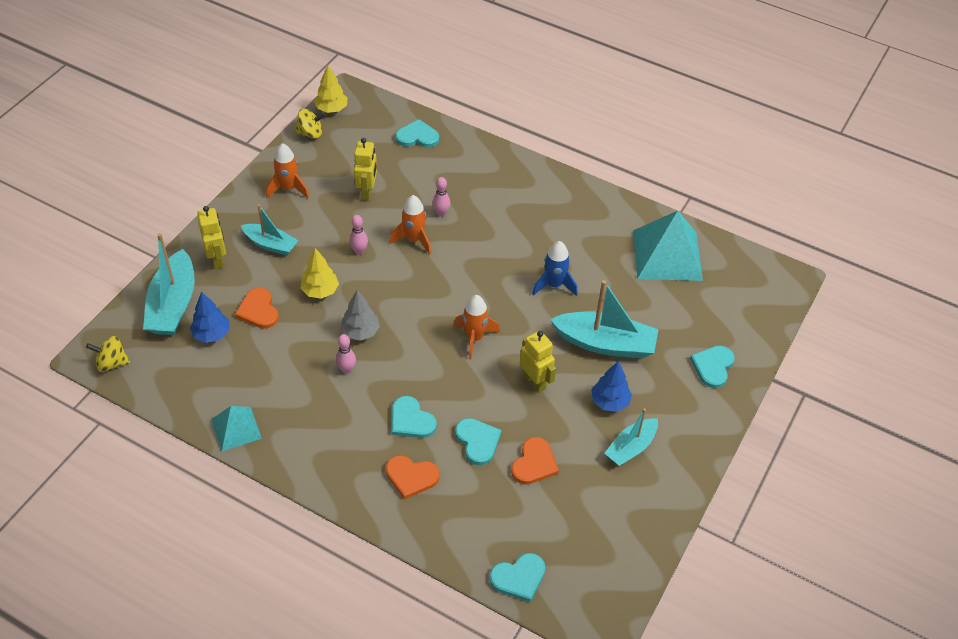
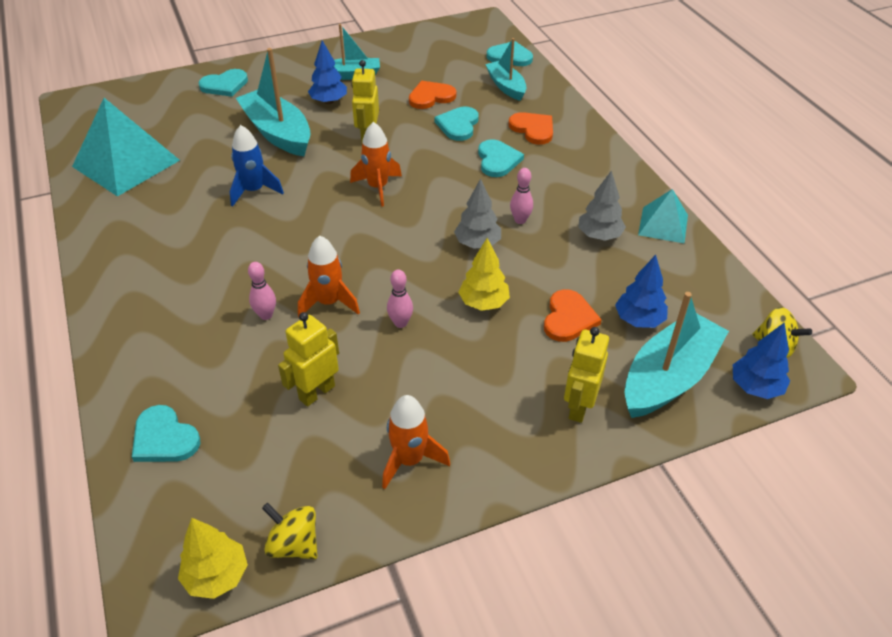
camera: 140 degrees left, 5 degrees down
turquoise boat [241,204,299,256] -> turquoise boat moved to [485,38,526,101]
none -> grey tree [578,170,626,241]
none -> blue tree [733,323,790,399]

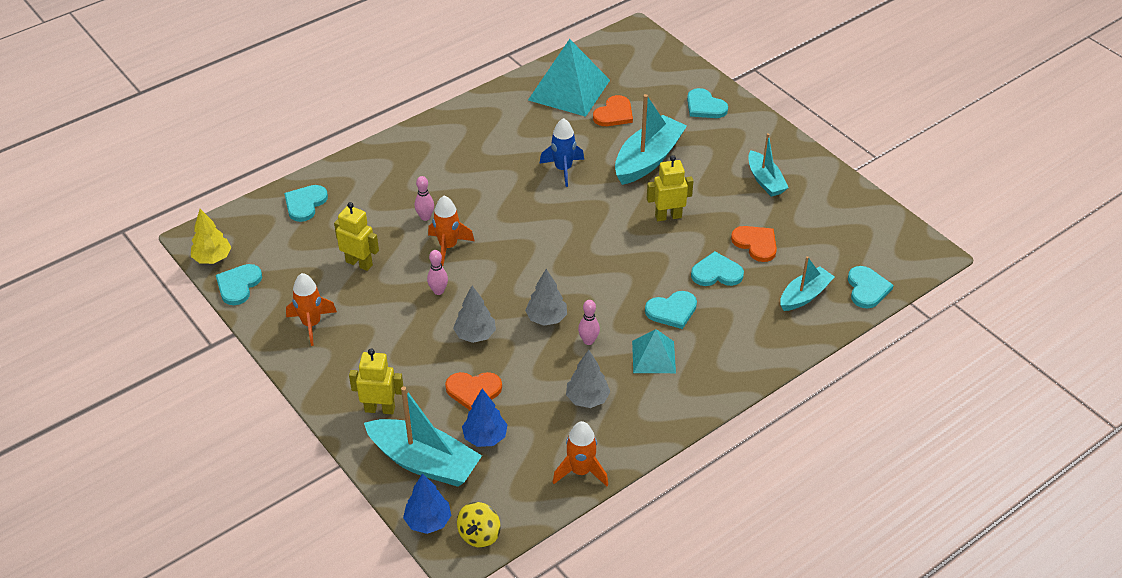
camera: 75 degrees right, 0 degrees up
yellow spinning top [262,503,318,559] -> turquoise heart [216,264,262,305]
blue tree [308,40,347,104] -> none
orange rocket [350,122,402,207] -> orange rocket moved to [553,421,608,486]
yellow tree [458,238,510,311] -> grey tree [453,286,496,343]
orange heart [508,112,553,145] -> orange heart moved to [593,95,633,126]
turquoise pyramid [638,189,688,243] -> turquoise pyramid moved to [632,329,676,373]

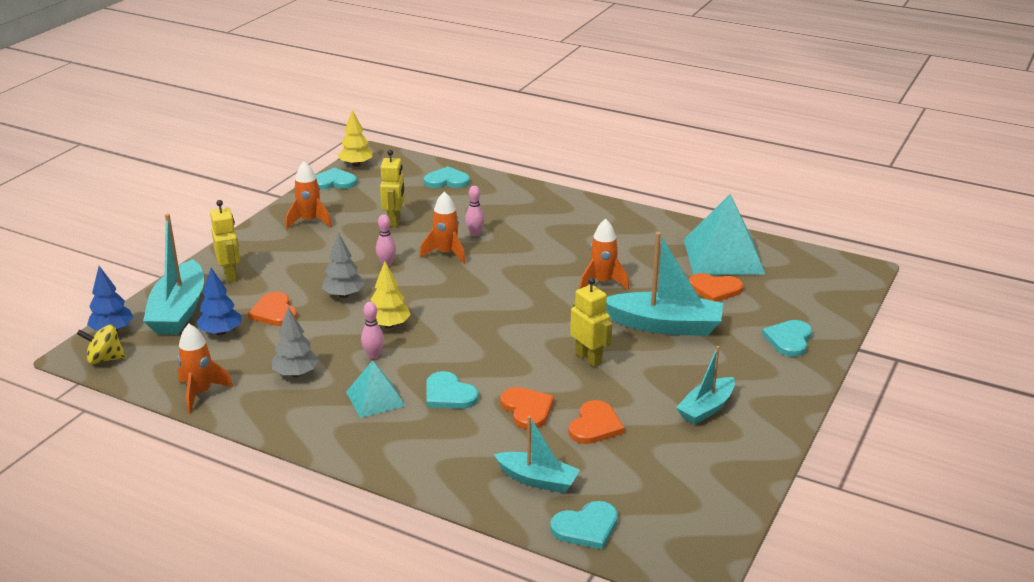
camera: 65 degrees right, 15 degrees down
grey tree [525,269,567,326] -> yellow tree [370,261,411,328]
blue rocket [539,118,584,187] -> orange rocket [579,219,629,290]
turquoise heart [691,251,744,286] -> orange heart [500,387,554,429]

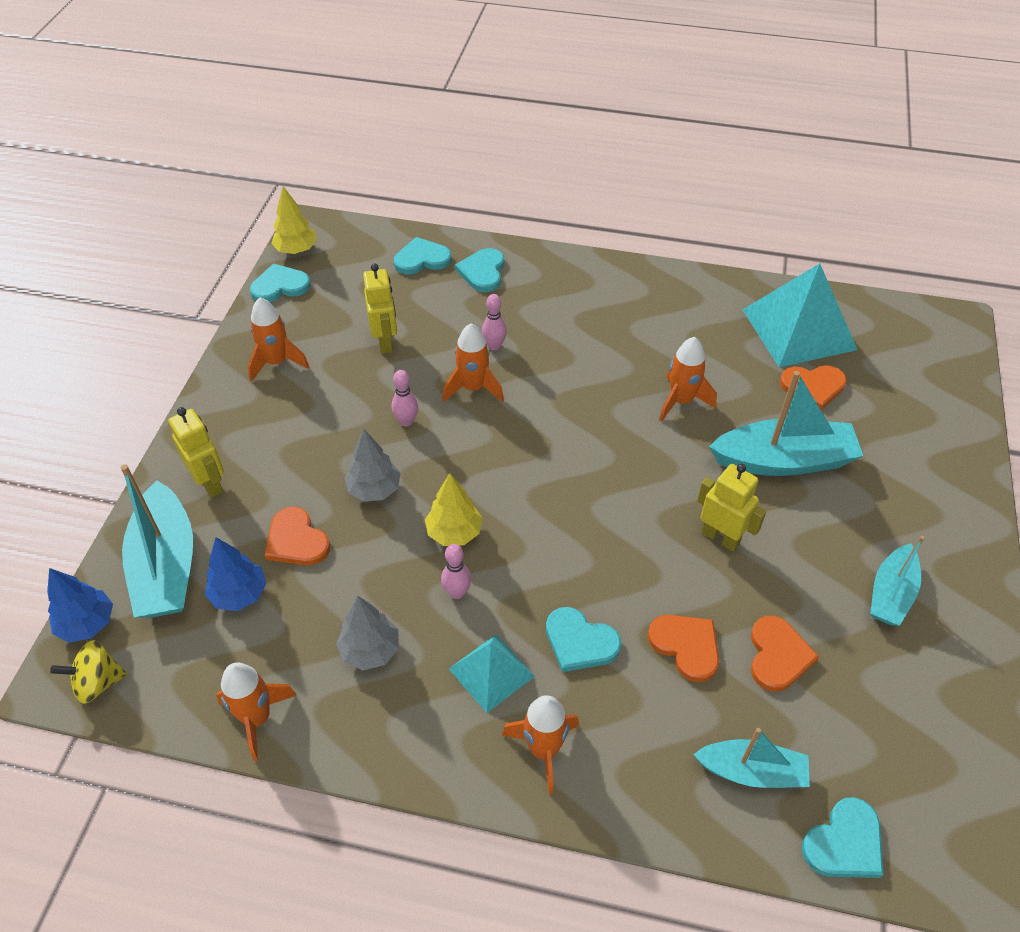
camera: 15 degrees left, 20 degrees up
turquoise heart [762,320,812,357] -> turquoise heart moved to [455,248,504,292]
none -> orange rocket [502,695,579,794]

